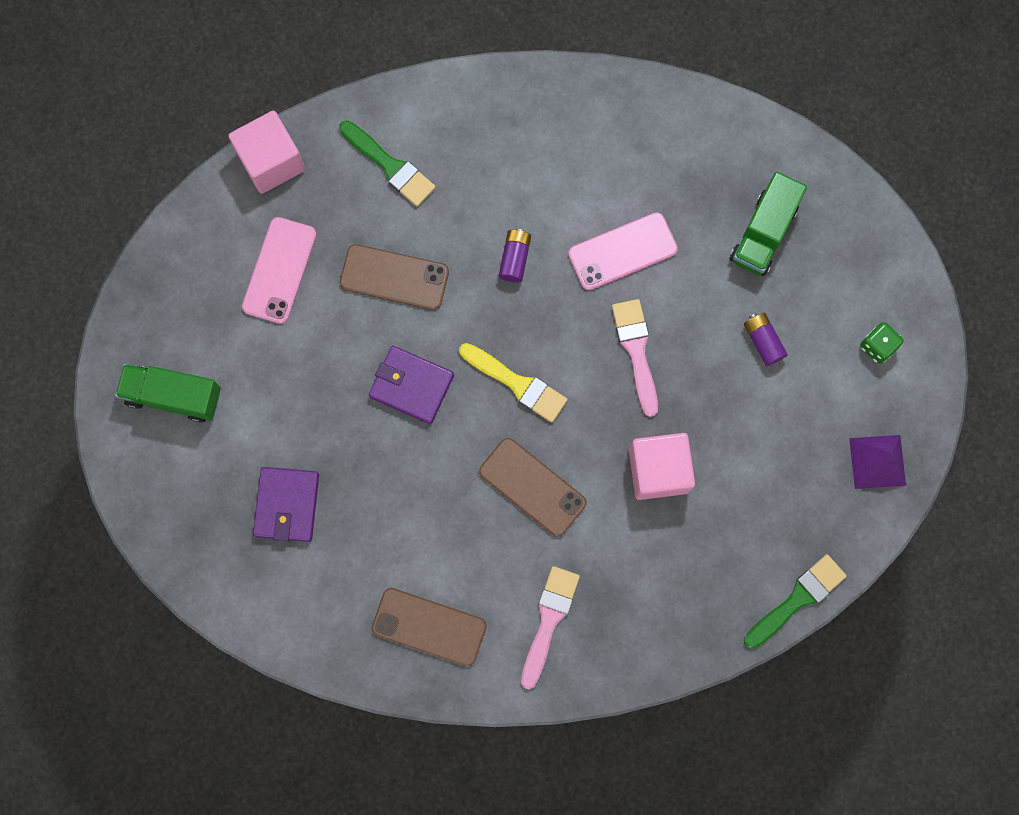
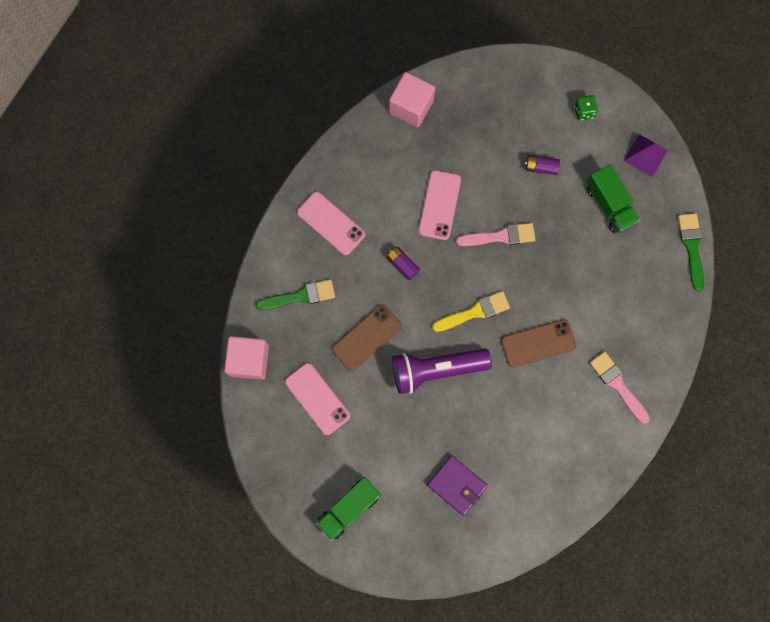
camera: 55 degrees left, 0 degrees up
purple wallet [369,346,454,424] -> purple flashlight [392,349,492,394]
brown phone [372,588,487,666] -> none
pink brush [612,299,658,417] -> pink brush turned 150 degrees clockwise [456,223,535,246]
pink cube [629,433,695,500] -> pink cube moved to [389,72,435,127]
green truck [730,172,807,276] -> green truck moved to [586,164,640,233]
none -> pink phone [297,191,365,255]

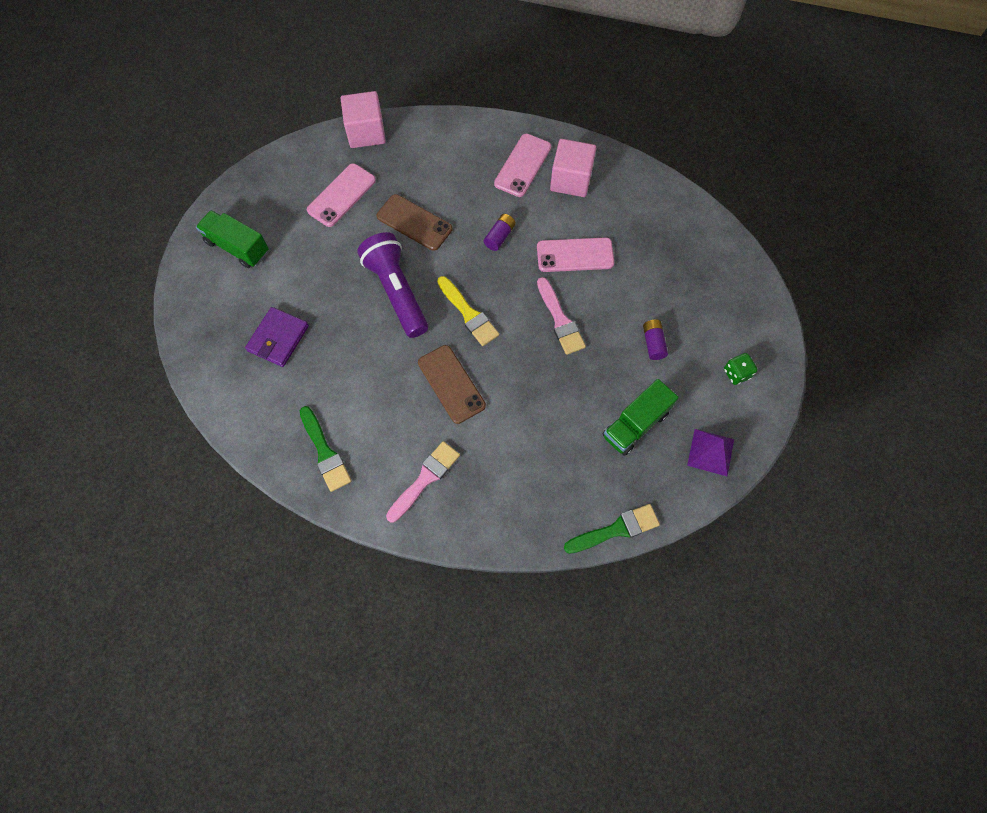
camera: 75 degrees right, 10 degrees down
green brush [255,279,335,310] -> green brush moved to [300,406,351,492]
pink cube [389,72,435,127] -> pink cube moved to [550,139,596,197]

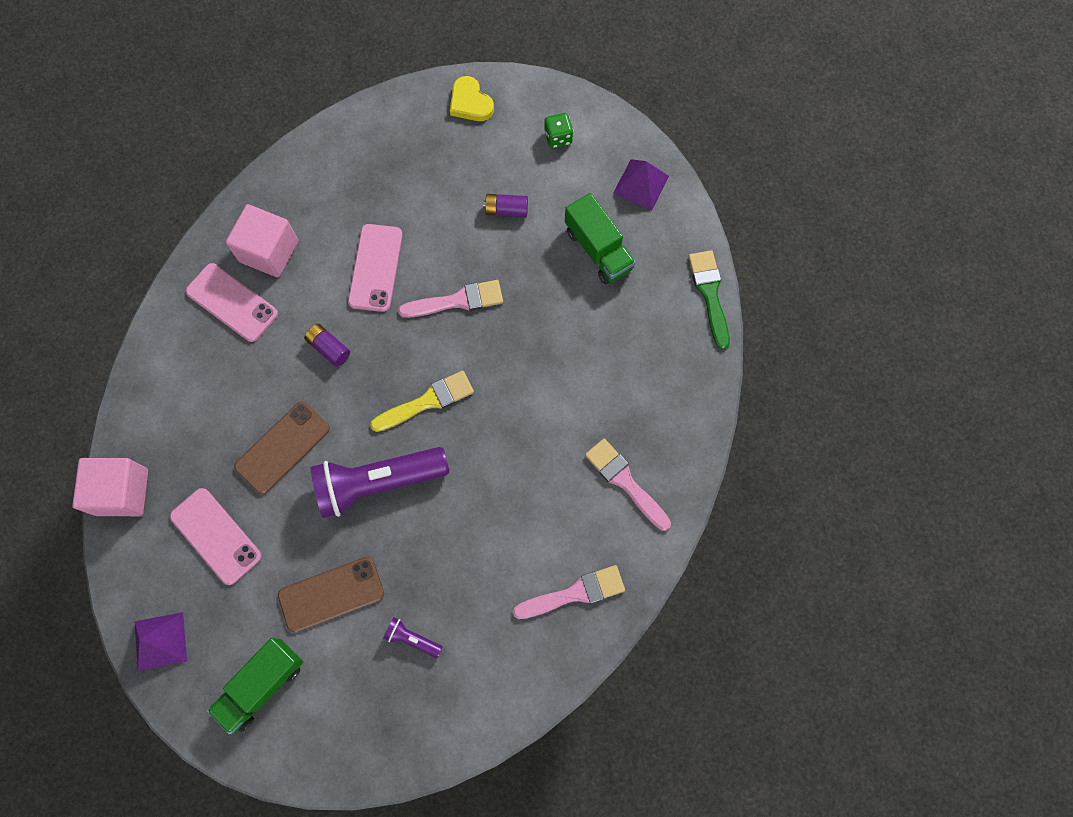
camera: 80 degrees left, 5 degrees up
purple wallet [245,307,309,367] -> purple flashlight [383,617,443,658]
green brush [300,406,351,492] -> pink brush [513,565,625,619]
brown phone [418,345,486,424] -> brown phone moved to [278,557,384,633]
none -> purple pyramid [134,612,187,671]
none -> yellow heart [450,76,494,121]

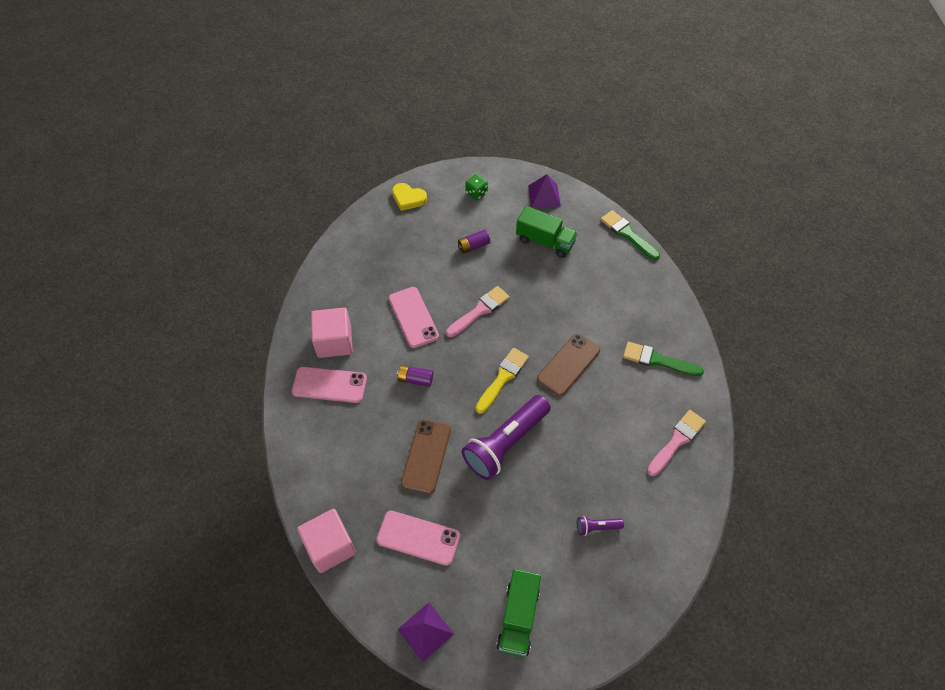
camera: 30 degrees left, 15 degrees down
brown phone [278,557,384,633] -> brown phone moved to [537,333,600,396]
pink brush [585,439,671,531] -> green brush [623,342,704,376]

